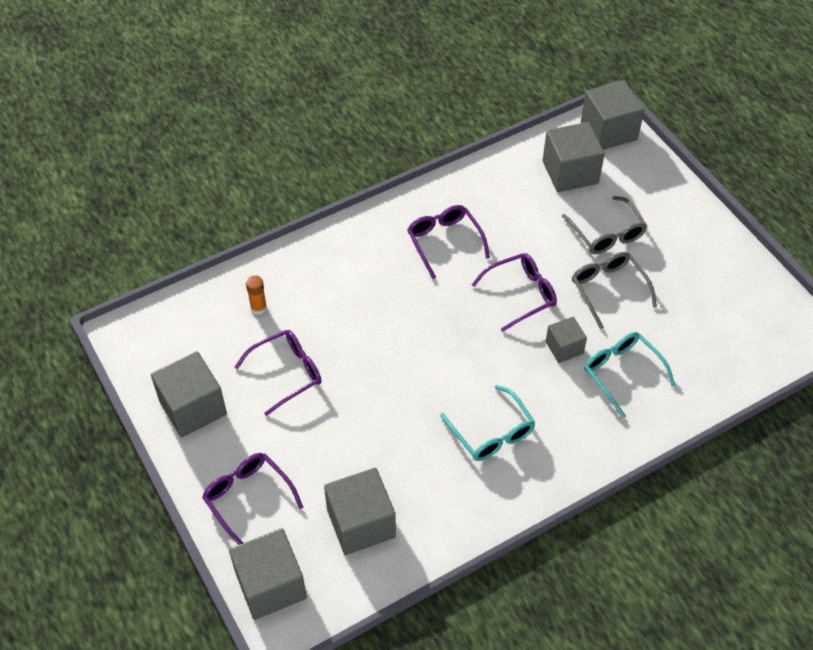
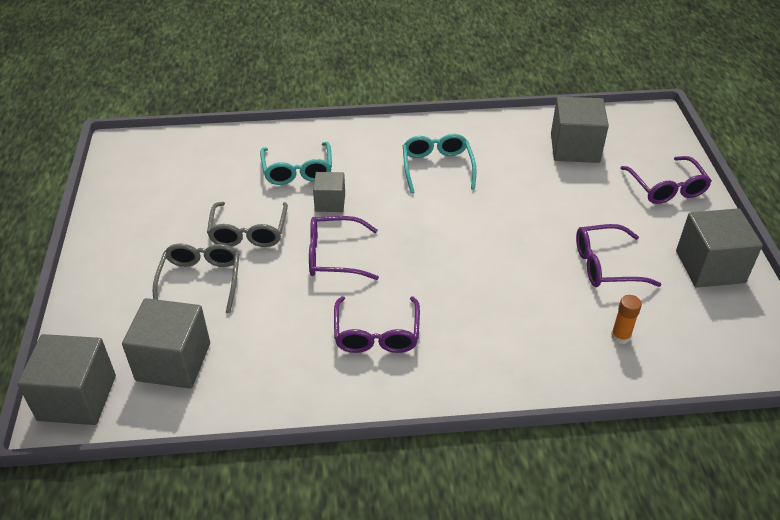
camera: 155 degrees left, 10 degrees down
grey cube [229,528,307,620] -> none

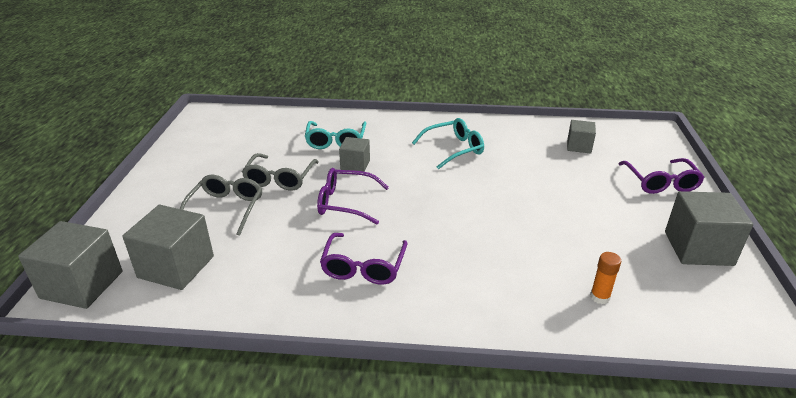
camera: 10 degrees right, 10 degrees down
turquoise glasses [403,134,477,194] -> turquoise glasses turned 60 degrees clockwise [412,118,484,169]
grey cube [551,97,609,163] -> grey cube [567,120,596,154], size x0.58
purple glasses [576,224,661,287] -> none

